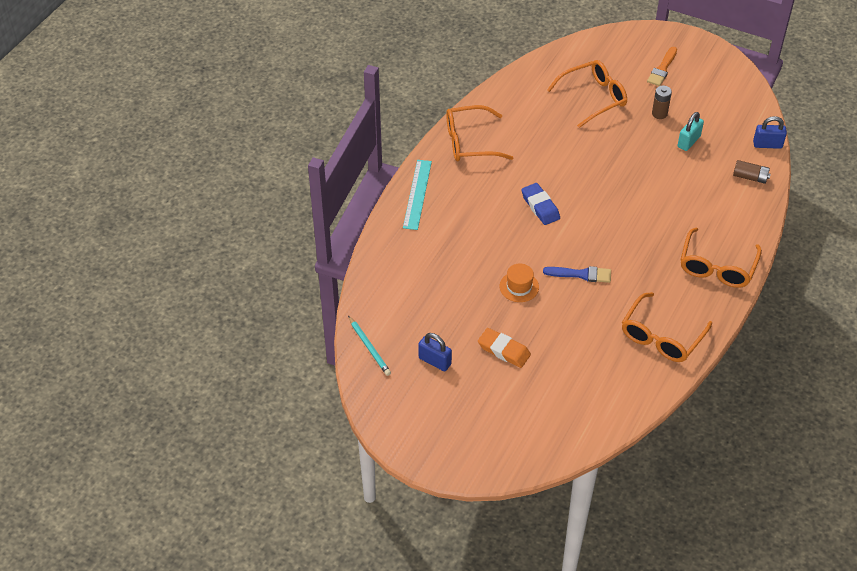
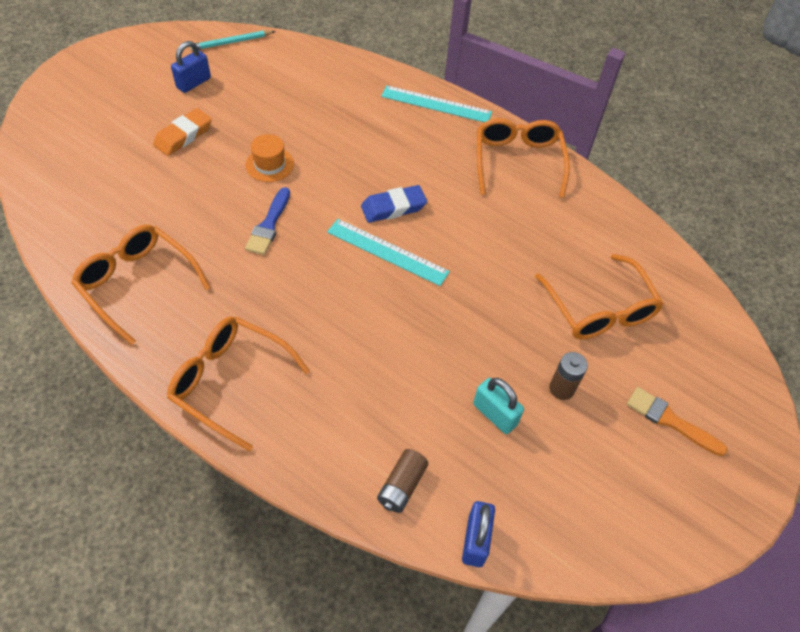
camera: 95 degrees right, 5 degrees up
none -> turquoise ruler [327,219,450,286]

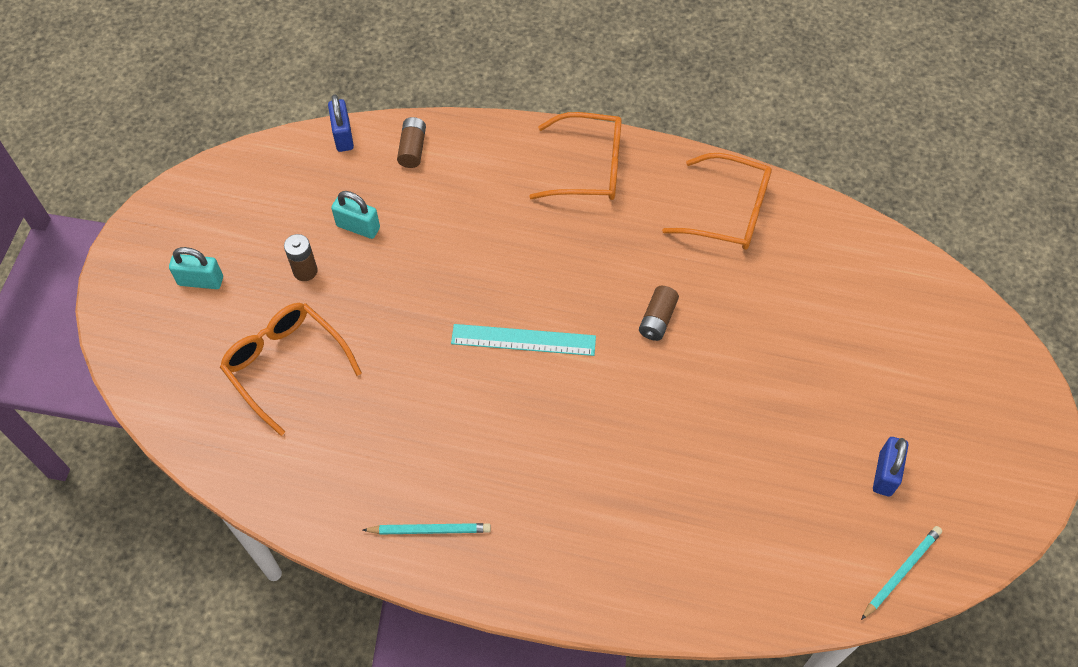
camera: 160 degrees right, 5 degrees up
orange eraser [153,108,212,156] -> none
orange hat [245,134,294,182] -> none
blue brush [245,187,290,255] -> brown battery [639,286,679,341]
blue eraser [361,185,427,223] -> none
turquoise ruler [381,85,492,122] -> none
orange glasses [477,118,570,198] -> turquoise pencil [363,523,491,535]
orange brush [627,387,728,456] -> turquoise padlock [169,247,223,289]

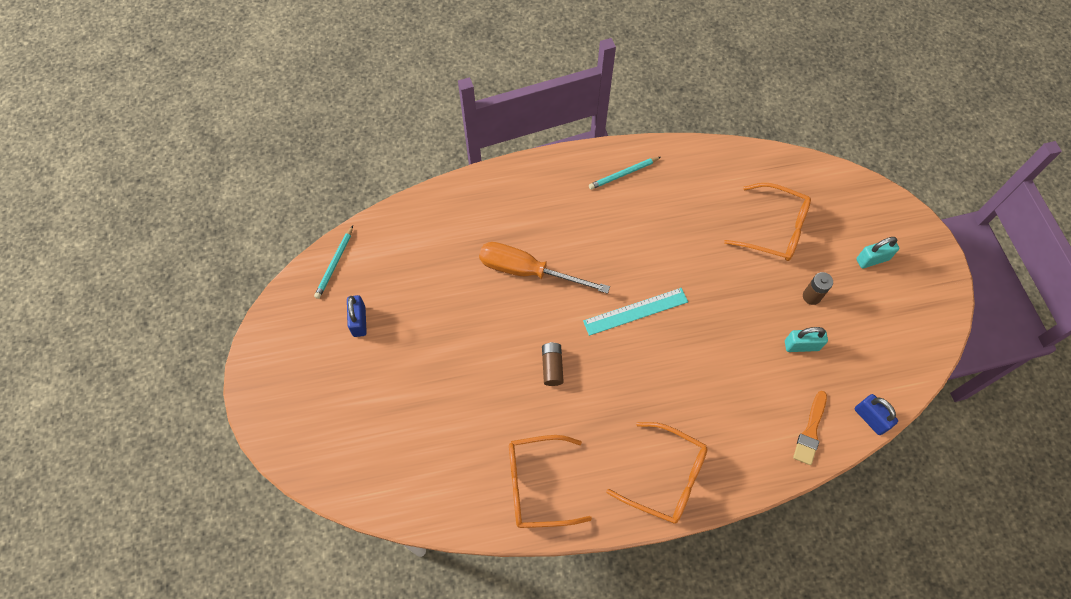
camera: 155 degrees right, 5 degrees up
brown battery [397,117,426,168] -> orange brush [793,391,827,465]
orange glasses [529,112,622,200] -> orange glasses turned 135 degrees counterclockwise [606,422,707,524]
none -> orange screwdriver [479,242,610,294]

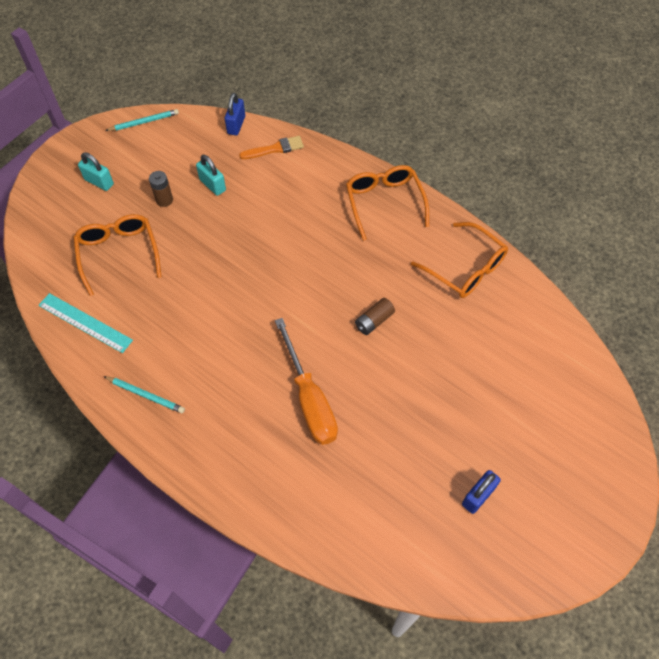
camera: 130 degrees left, 5 degrees down
turquoise pencil [314,226,353,299] -> turquoise pencil moved to [105,109,179,131]
turquoise ruler [583,288,688,336] -> turquoise ruler moved to [38,293,133,353]

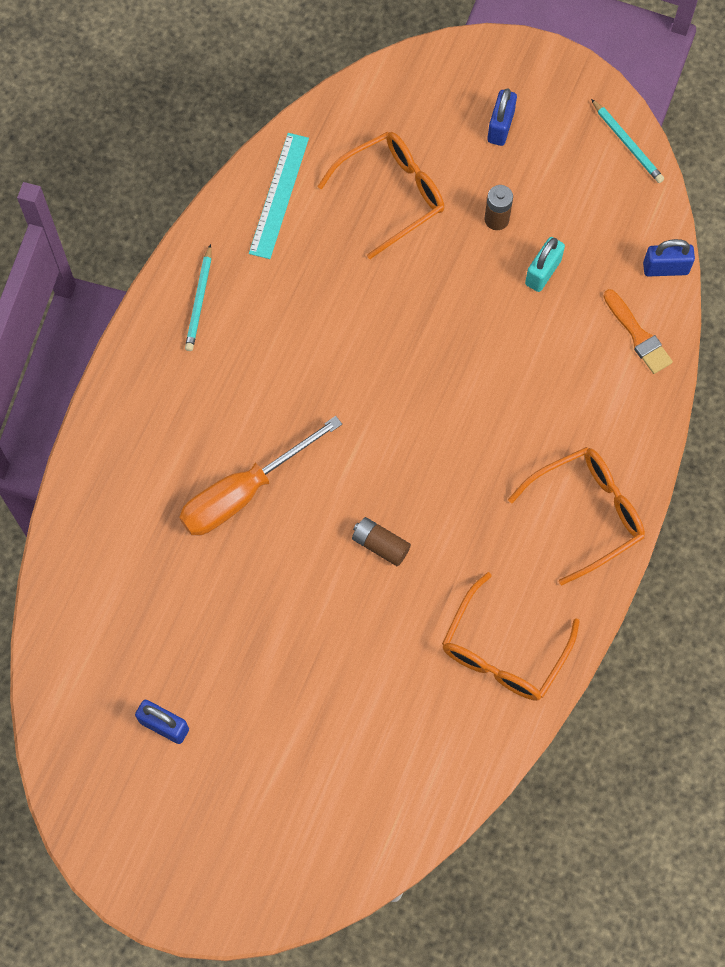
camera: 75 degrees right, 10 degrees up
turquoise padlock [78,152,114,191] -> blue padlock [487,88,517,146]

